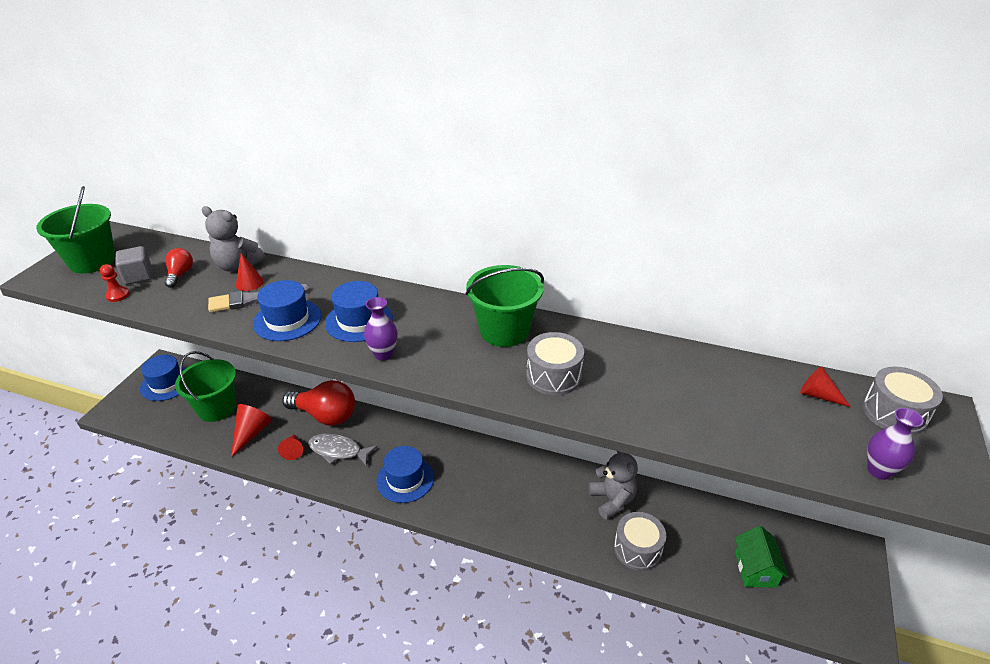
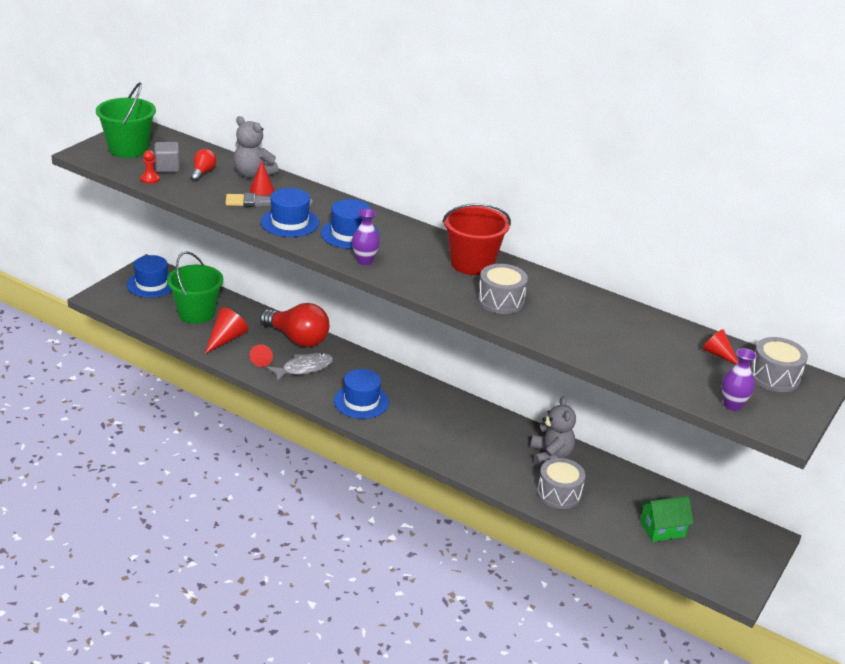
camera: 10 degrees right, 5 degrees down
grey fish [308,433,377,466] -> grey fish turned 120 degrees clockwise [267,353,333,382]
green bucket [466,265,544,347] -> red bucket [442,203,511,275]
green house [735,526,789,588] -> green house turned 60 degrees clockwise [640,496,694,542]

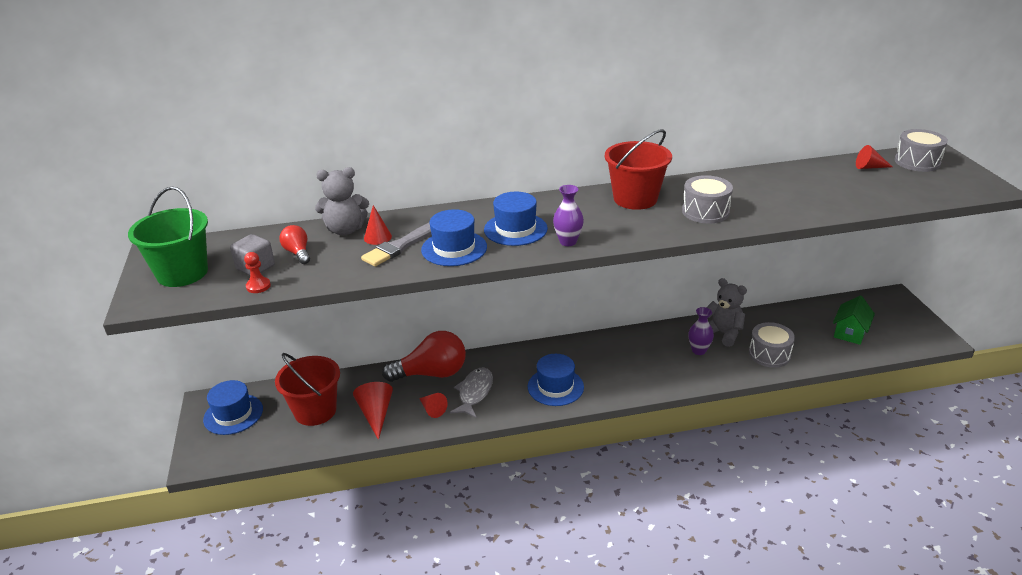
camera: 40 degrees left, 0 degrees up
green bucket [167,251,223,324] -> red bucket [275,353,340,426]
purple vase [722,348,757,411] -> purple vase moved to [688,307,714,355]

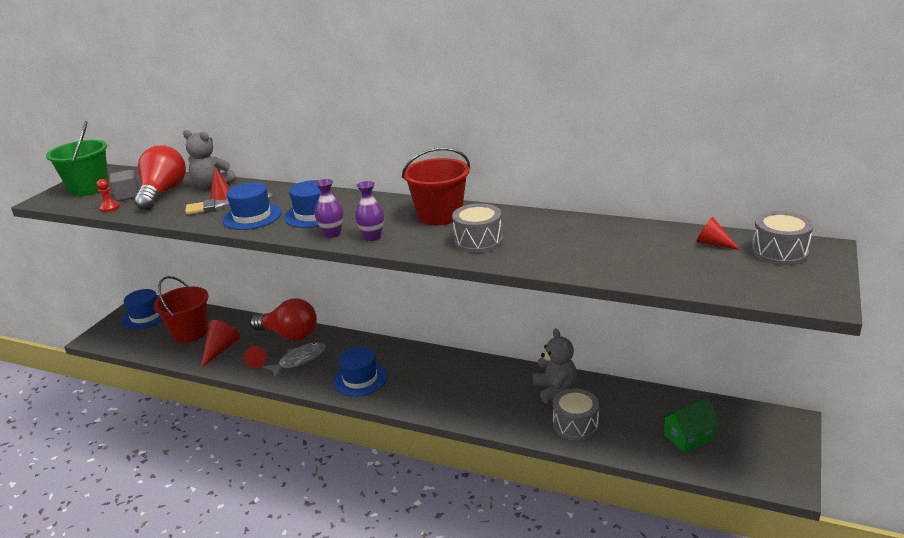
camera: 35 degrees right, 5 degrees down
red light bulb [280,225,310,264] -> red light bulb [134,145,186,210], size x2.06
purple vase [688,307,714,355] -> purple vase moved to [355,181,384,241]

